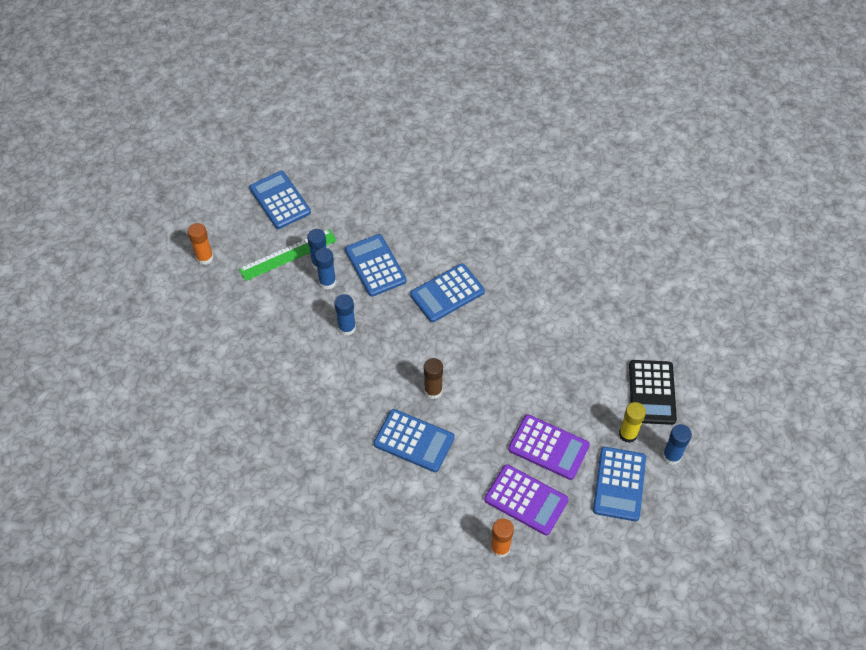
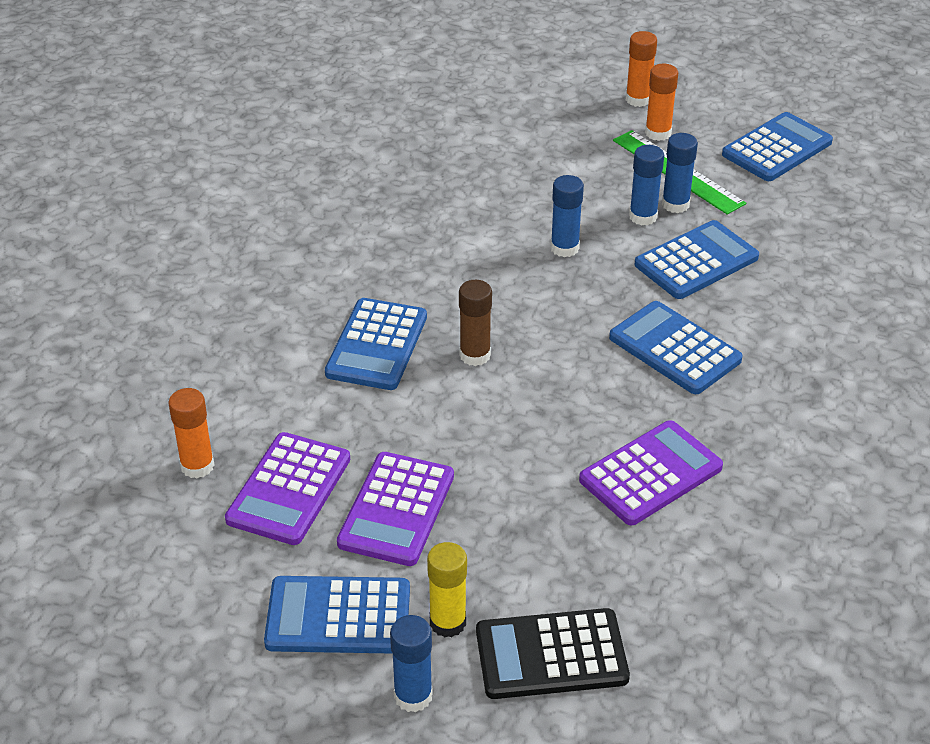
camera: 80 degrees right, 15 degrees down
none -> purple calculator [579,420,723,525]
none -> orange glue stick [645,64,678,141]

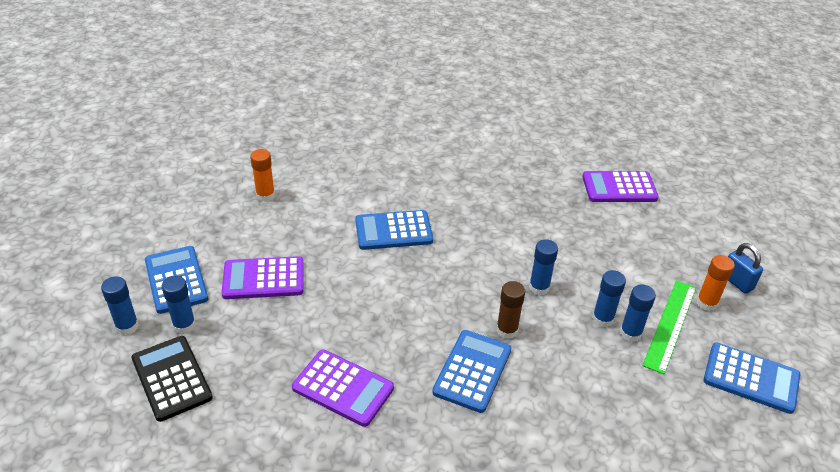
camera: 65 degrees right, 0 degrees up
purple calculator [225,432,350,545] -> purple calculator moved to [582,171,659,202]
yellow glue stick [427,542,467,638] -> blue glue stick [162,275,196,334]
brown glue stick [459,280,492,366] -> brown glue stick moved to [496,281,525,339]
orange glue stick [626,31,657,107] -> blue padlock [728,243,763,294]
blue calculator [634,220,759,299] -> none

